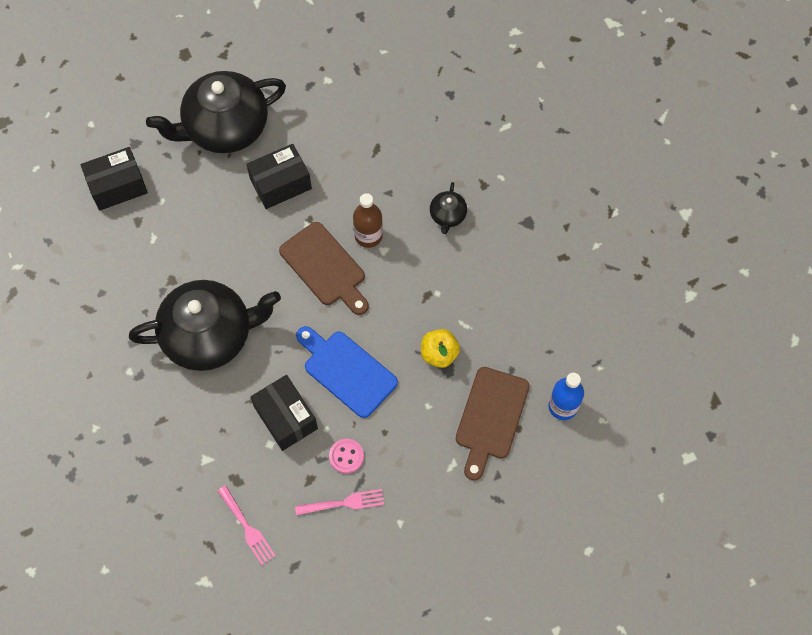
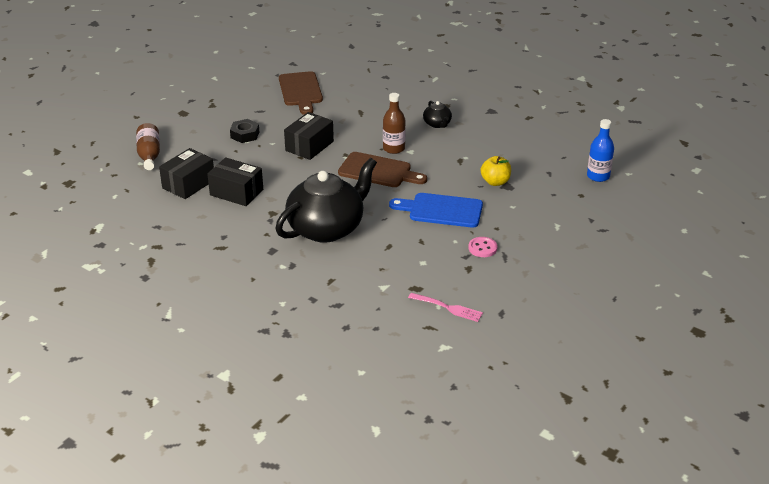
camera: 30 degrees left, 30 degrees down
black teapot [146,71,286,153] -> black nut [230,119,259,143]
black box [251,375,318,451] -> black box moved to [207,157,263,206]
pink fork [295,489,384,516] -> none
brown cutting board [456,367,530,480] -> brown cutting board moved to [279,71,323,115]
none -> brown bottle [136,123,160,170]

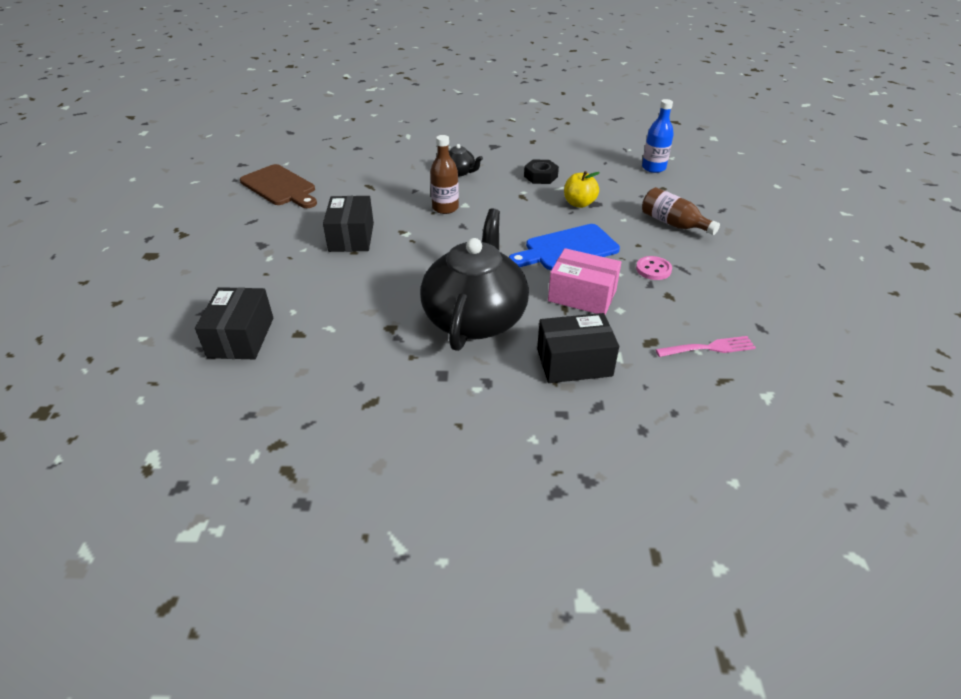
camera: 35 degrees left, 5 degrees up
brown bottle [136,123,160,170] -> brown bottle moved to [642,187,720,235]
black box [207,157,263,206] -> black box moved to [537,313,619,383]
black nut [230,119,259,143] -> black nut moved to [524,160,559,184]
brown cutting board [338,152,427,187] -> none
none -> pink box [548,248,621,315]

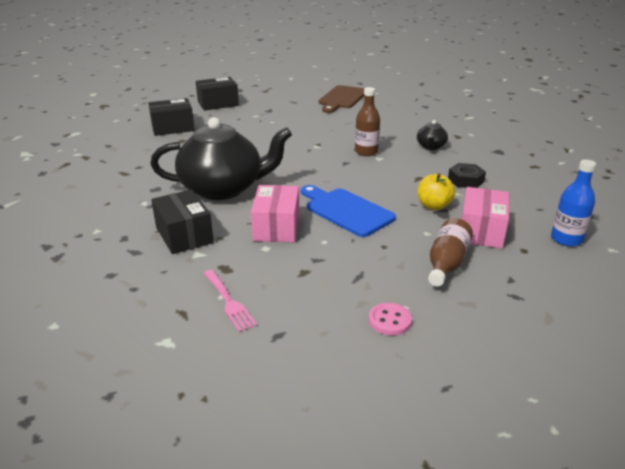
camera: 70 degrees right, 10 degrees down
black box [323,196,374,252] -> black box moved to [196,77,239,111]
pink button [636,256,672,280] -> pink button moved to [369,303,412,335]
none -> pink box [461,187,509,249]

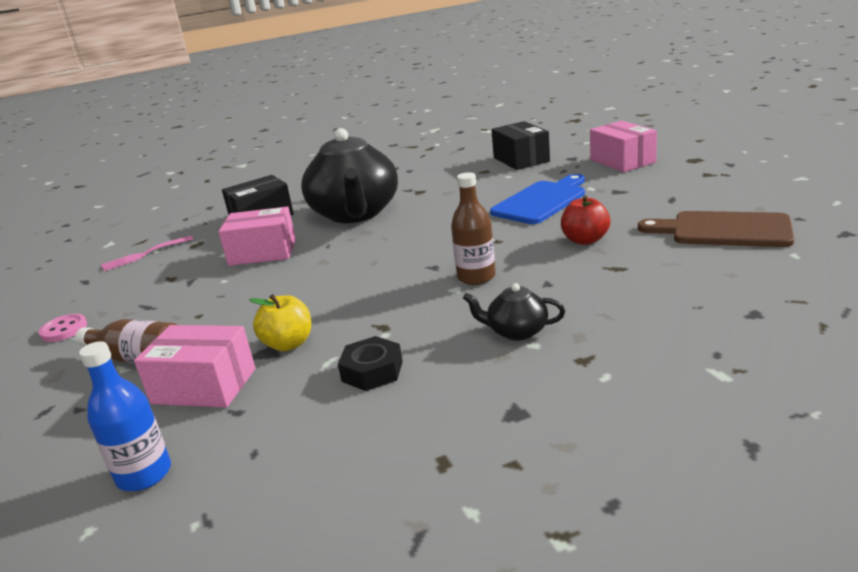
camera: 90 degrees right, 5 degrees down
black box [196,77,239,111] -> pink box [590,121,657,172]
blue cutting board [301,185,396,237] -> blue cutting board moved to [490,174,585,224]
none -> red apple [561,195,611,245]

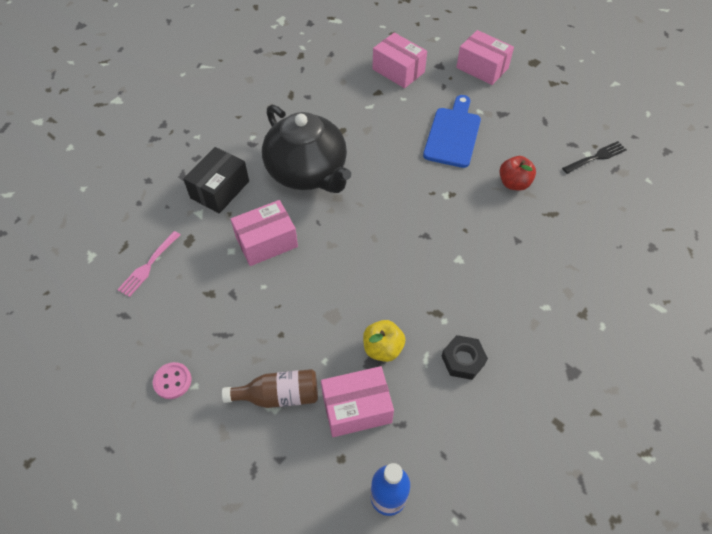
camera: 30 degrees left, 30 degrees up
brown bottle [451,172,496,285] -> none
black teapot [463,283,565,341] -> none
black box [491,121,550,170] -> pink box [372,33,427,88]
brown cutting board [638,211,794,247] -> black fork [562,141,627,174]

